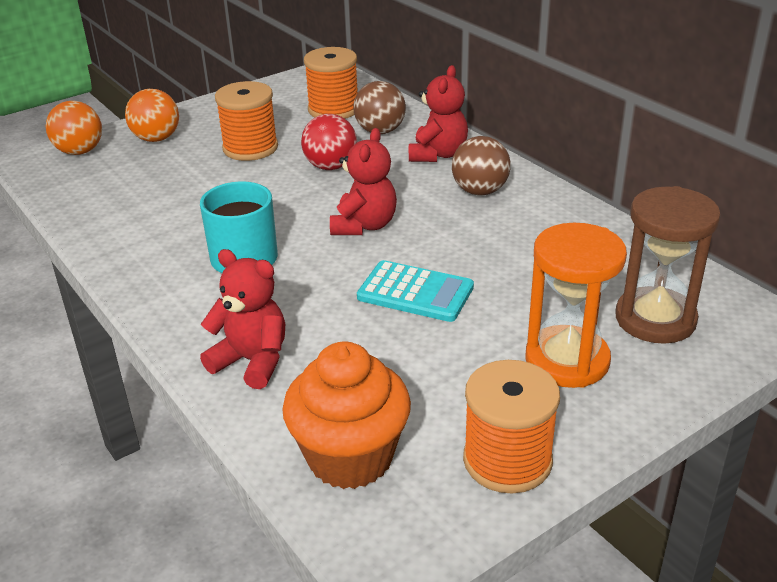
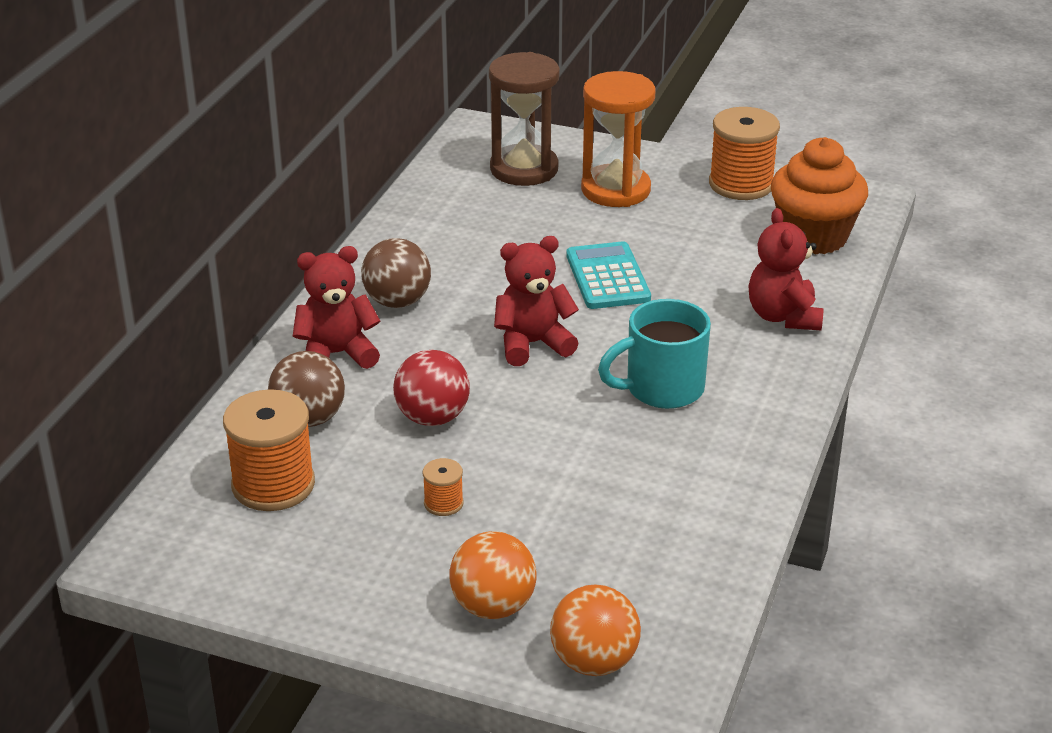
camera: 125 degrees left, 0 degrees up
orange spool [215,81,278,161] -> orange spool [423,458,464,516], size x0.47

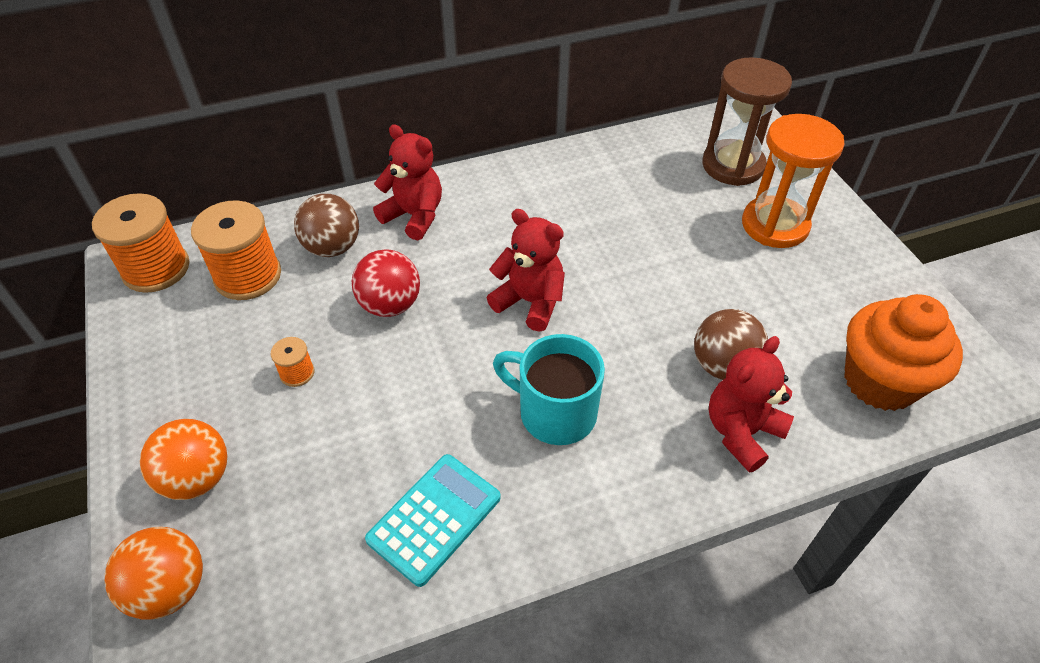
camera: 50 degrees right, 15 degrees up
brown ball [361,238,431,308] -> brown ball moved to [694,309,768,380]
turquoise calculator [566,241,651,309] -> turquoise calculator moved to [365,454,501,587]
orange spool [709,107,780,200] -> orange spool moved to [92,193,190,293]

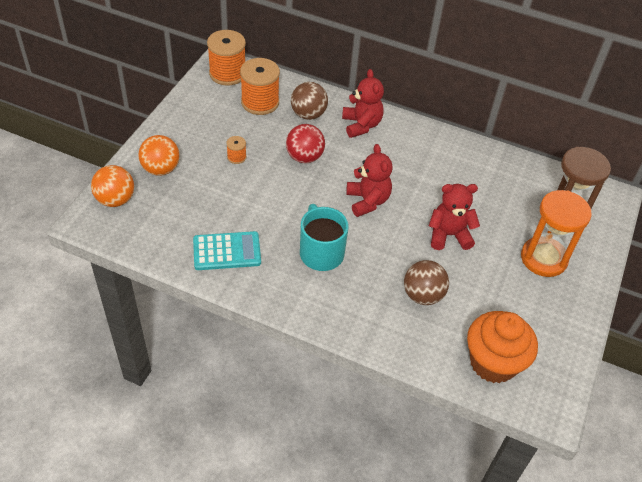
camera: 40 degrees right, 0 degrees up
red teddy bear [709,336,794,473] -> red teddy bear moved to [429,184,480,250]

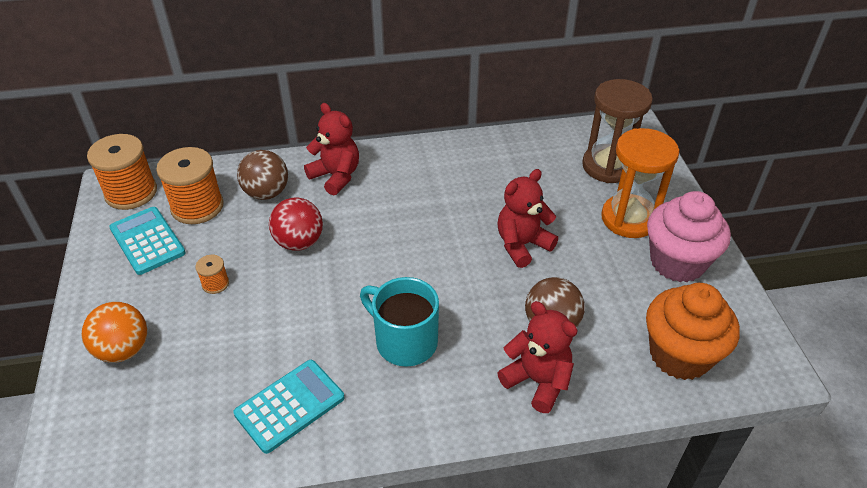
camera: 30 degrees left, 5 degrees down
orange ball [91,165,134,207] -> none
red teddy bear [346,144,393,217] -> red teddy bear moved to [497,301,578,413]
none -> turquoise calculator [109,207,186,275]
none -> pink cupcake [647,191,731,282]

